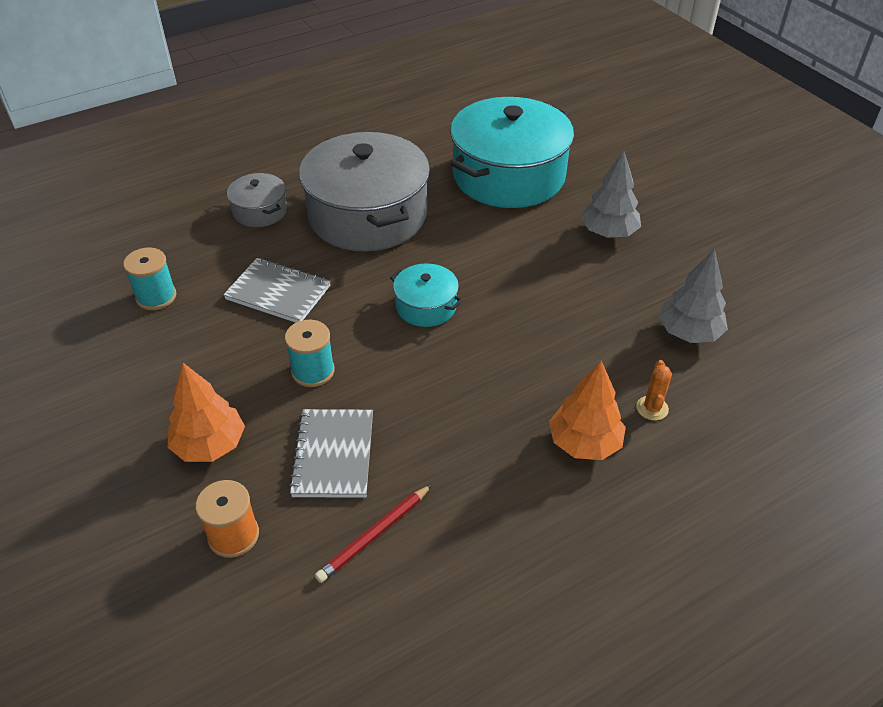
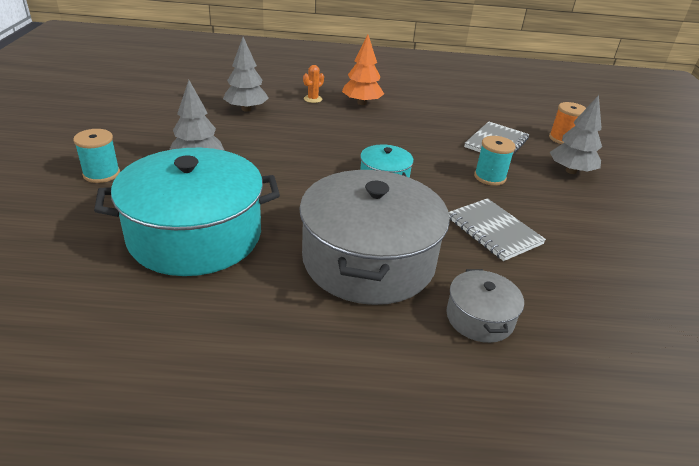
camera: 150 degrees left, 10 degrees down
turquoise spool [123,247,176,310] -> turquoise spool moved to [73,129,120,183]
orange tree [168,363,245,462] -> grey tree [550,95,602,174]
red pencil [315,484,432,583] -> none

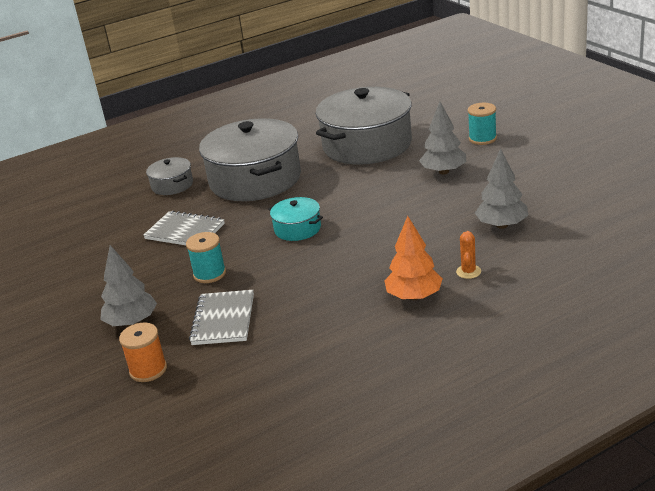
camera: 155 degrees right, 5 degrees down
turquoise pot [94,148,280,276] -> grey pot [316,87,412,165]

